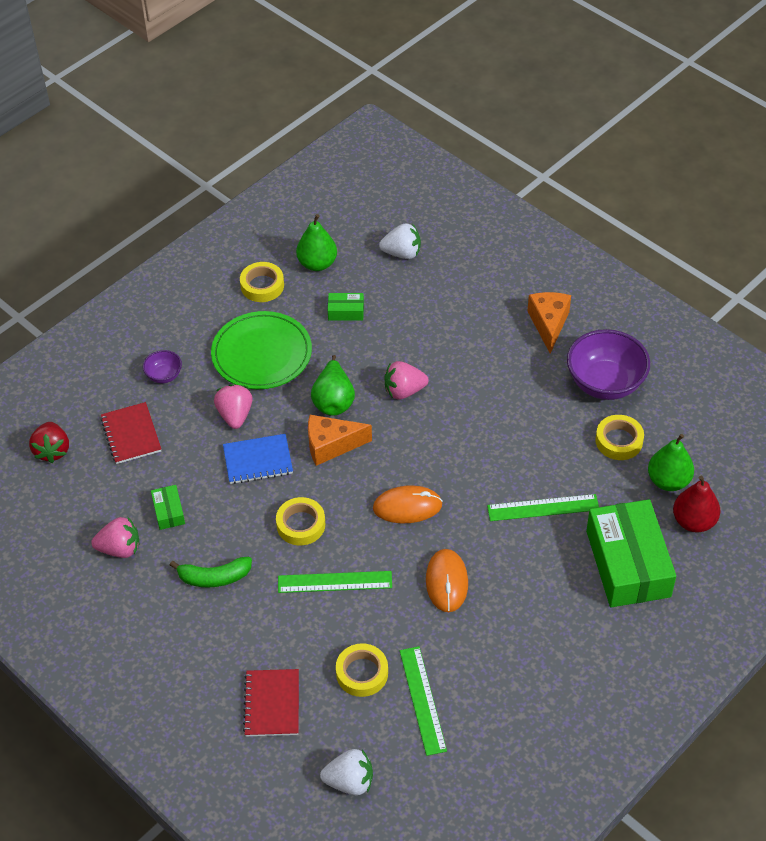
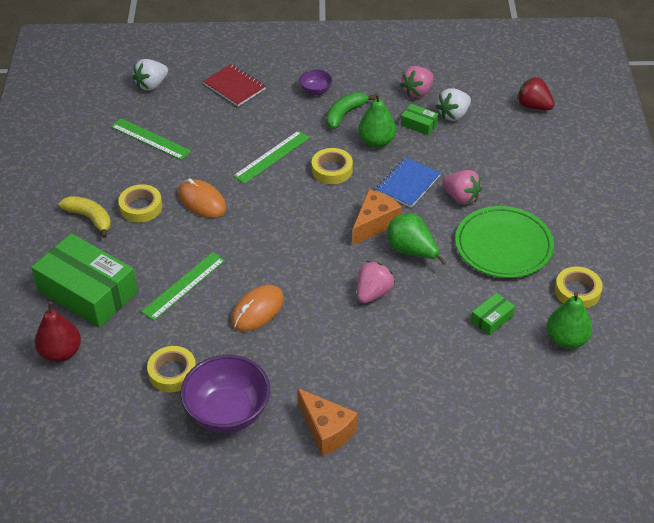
camera: 135 degrees right, 5 degrees down
red notebook [100,402,161,464] -> none
purple bowl [143,350,182,383] -> purple bowl moved to [299,70,332,95]
yellow tape [336,643,388,697] -> yellow tape moved to [118,184,162,223]
orange mouse [373,485,443,523] -> orange mouse moved to [231,285,284,331]
white strawberry [379,223,421,259] -> white strawberry moved to [436,88,471,121]
green pear [648,434,694,491] -> green pear moved to [358,93,396,148]
none -> yellow banana [59,196,111,238]

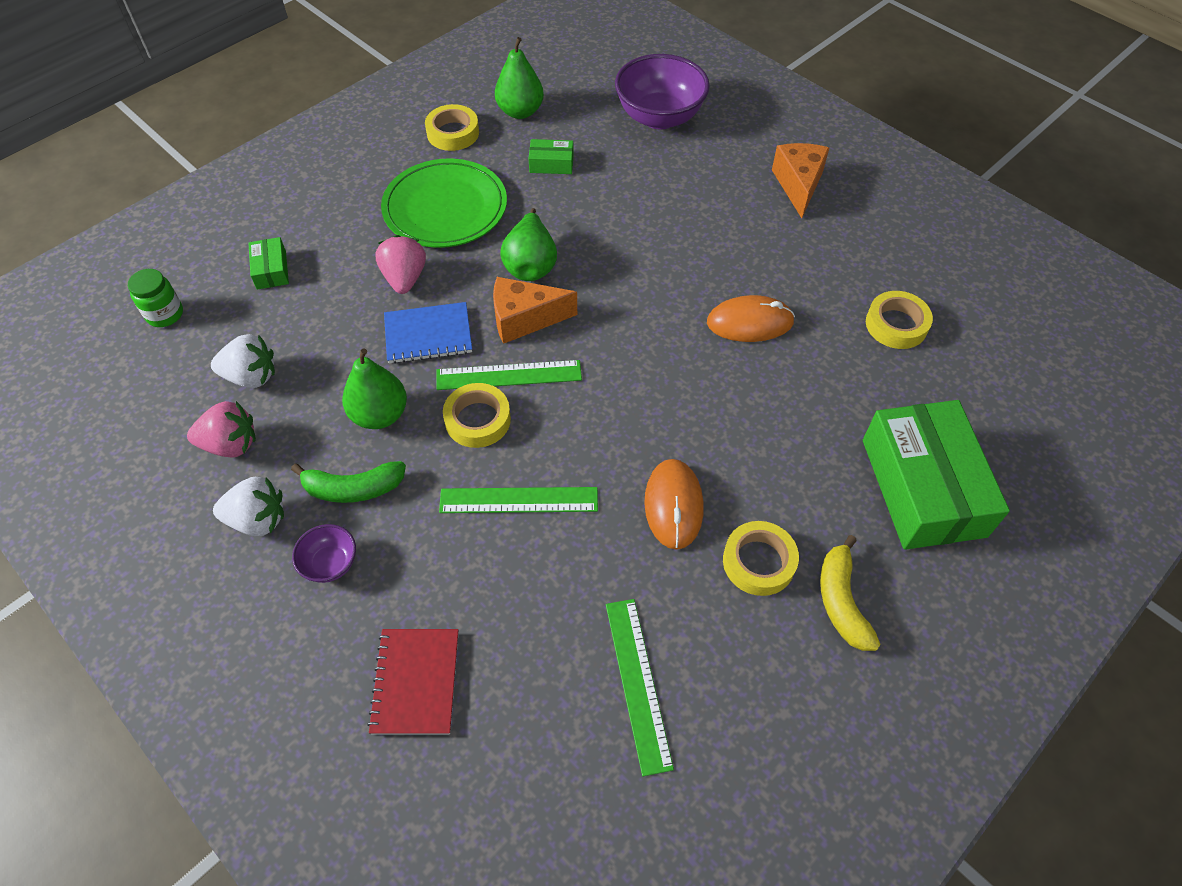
camera: 135 degrees left, 10 degrees up
red pear [35,302,81,362] -> none
white strawberry [133,59,168,91] -> white strawberry moved to [213,477,284,536]
green ruler [141,252,225,321] -> green ruler moved to [436,360,582,390]
purple bowl [180,355,270,433] -> purple bowl moved to [615,54,710,129]
pink strawberry [357,261,395,303] -> none
green box [401,104,439,136] -> green box moved to [249,237,289,290]
red strawberry [517,77,554,110] -> green jar [128,269,183,327]

